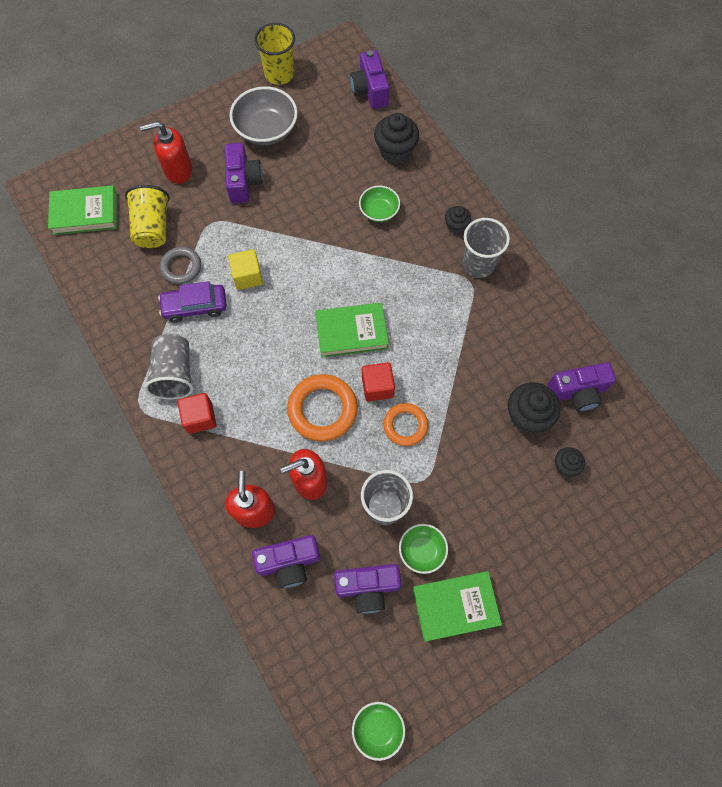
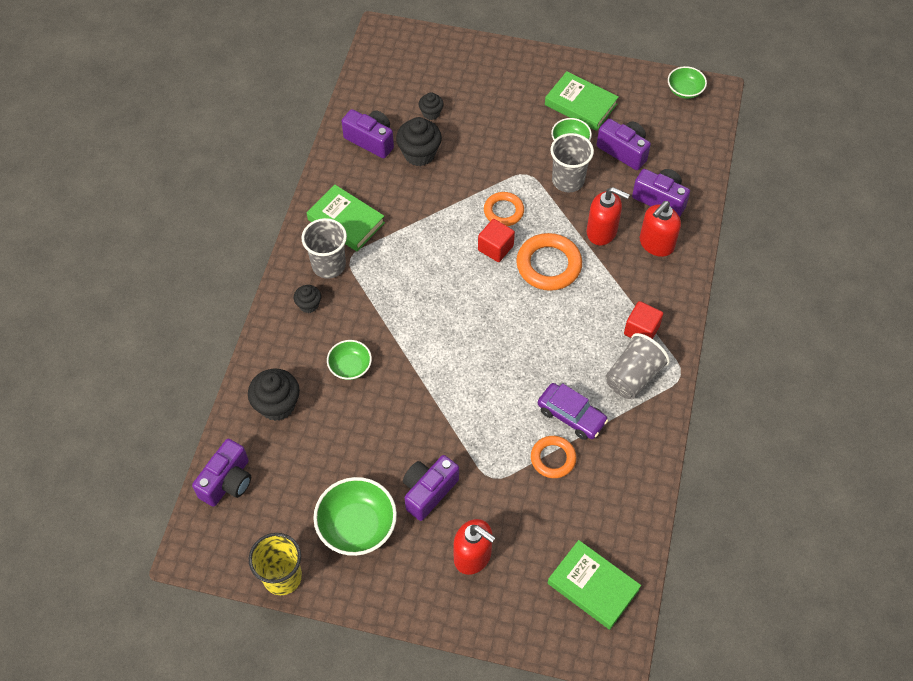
camera: 135 degrees left, 10 degrees down
yellow cup [125,185,170,248] -> none
grey ring [160,247,201,284] -> orange ring [531,436,577,478]
yellow cube [228,249,263,290] -> none
grey bowl [229,86,298,145] -> green bowl [313,477,397,556]
green book [315,302,389,358] -> green book moved to [307,185,385,251]

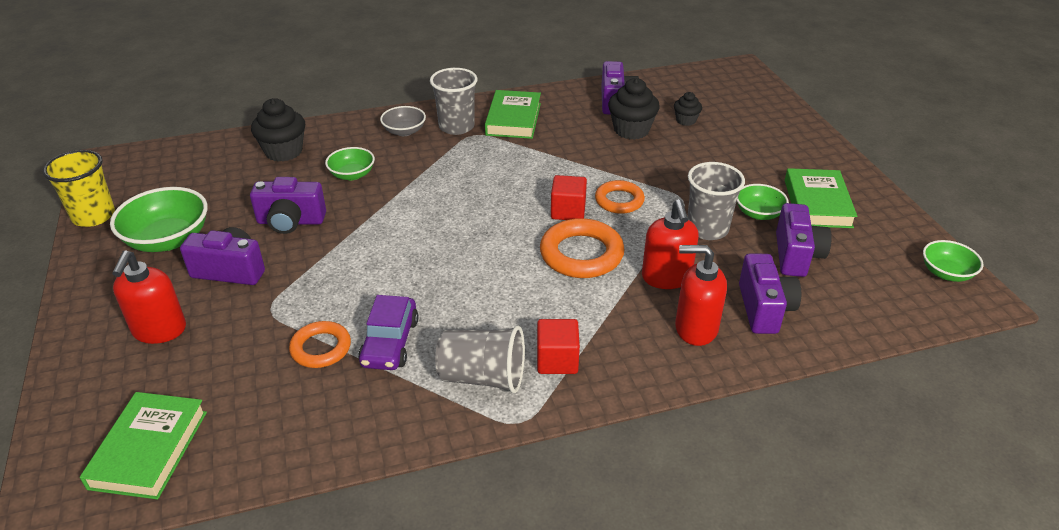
camera: 60 degrees right, 20 degrees down
purple camera [192,439,251,507] -> purple camera moved to [250,177,326,234]
black cupcake [294,285,321,313] -> grey bowl [380,106,426,136]

